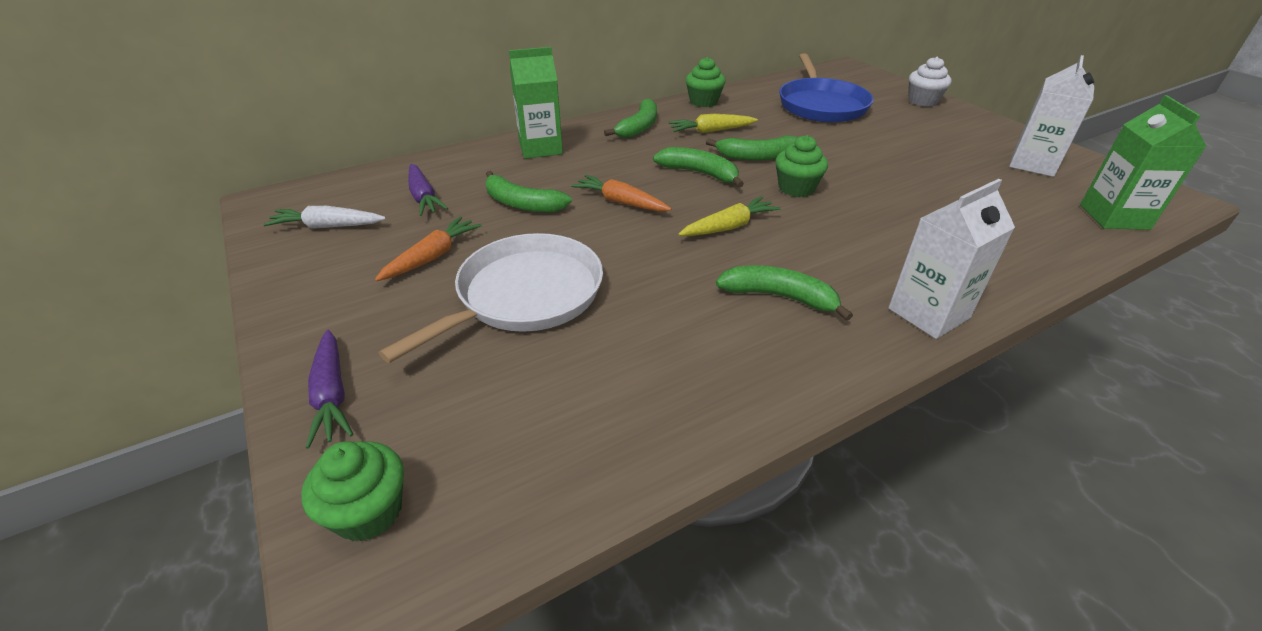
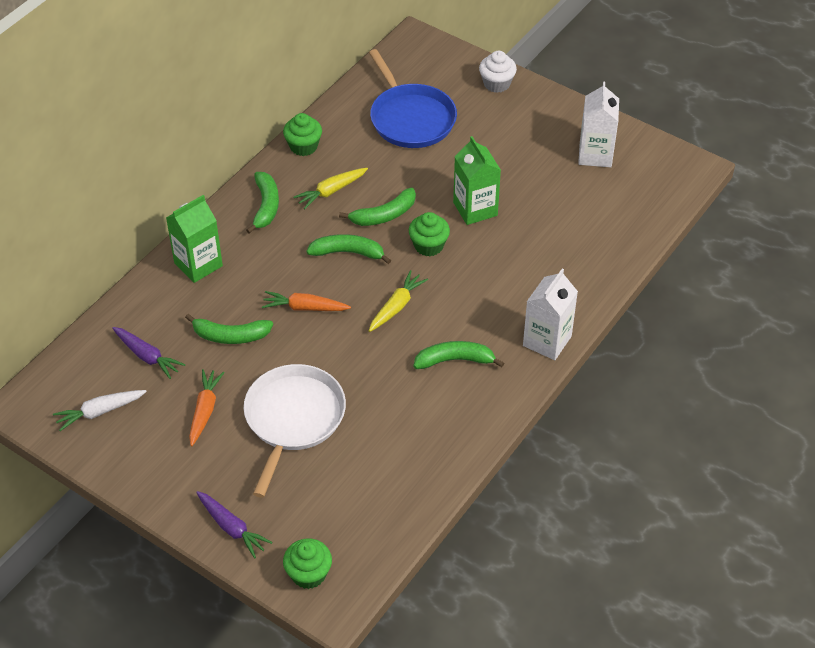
camera: 25 degrees left, 10 degrees up
green carton [1080,95,1207,230] -> green carton moved to [453,136,501,225]

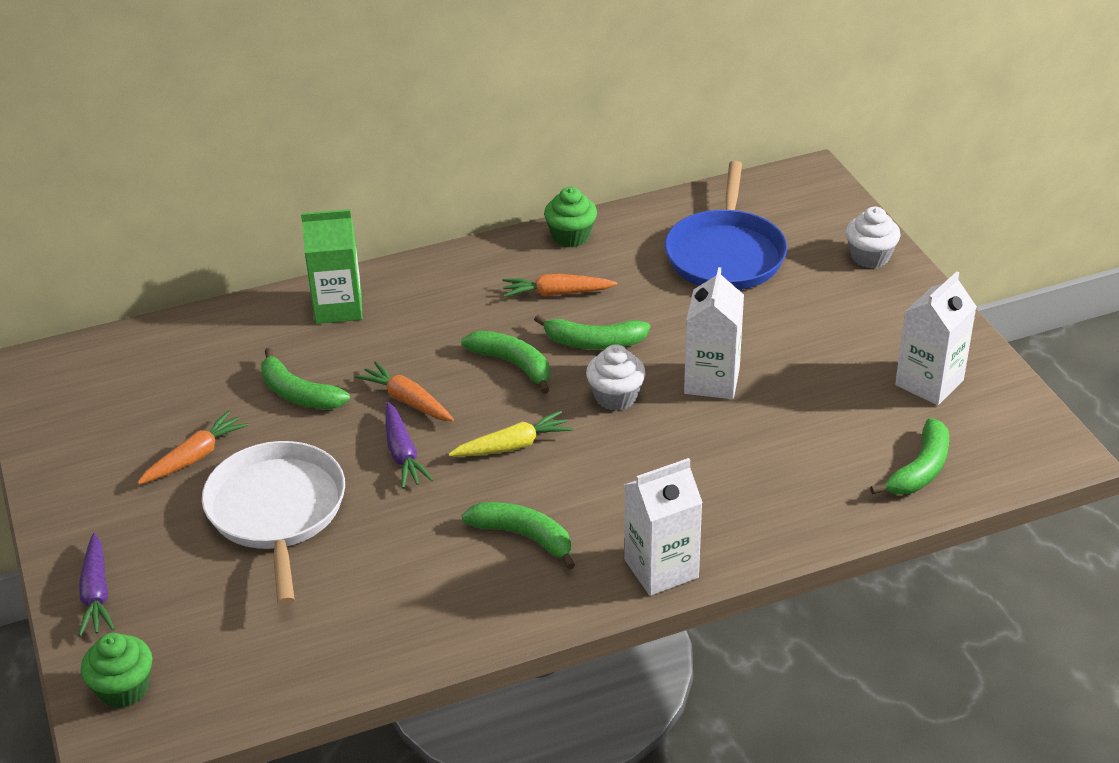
camera: 35 degrees right, 10 degrees down
white carrot [53,390,147,431] -> none
purple carrot [112,327,185,379] -> purple carrot moved to [385,402,433,489]
white pan [244,364,346,498] -> white pan turned 60 degrees counterclockwise [202,441,345,605]
green banana [246,172,279,234] -> green banana moved to [870,418,949,495]
yellow carrot [294,168,368,209] -> orange carrot [502,274,617,297]
green cupcake [409,212,450,256] -> white cupcake [586,344,646,411]
green carton [453,136,501,225] -> white carton [684,267,744,399]

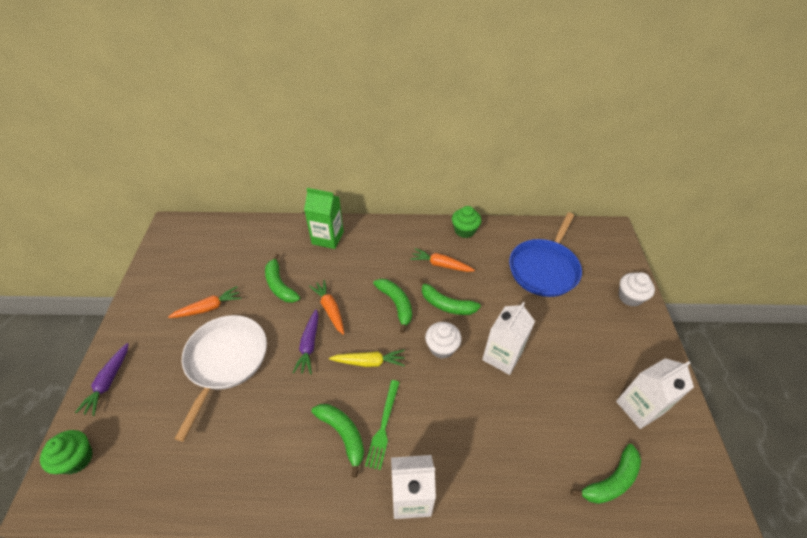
camera: 20 degrees right, 10 degrees up
none -> green fork [365,380,400,470]

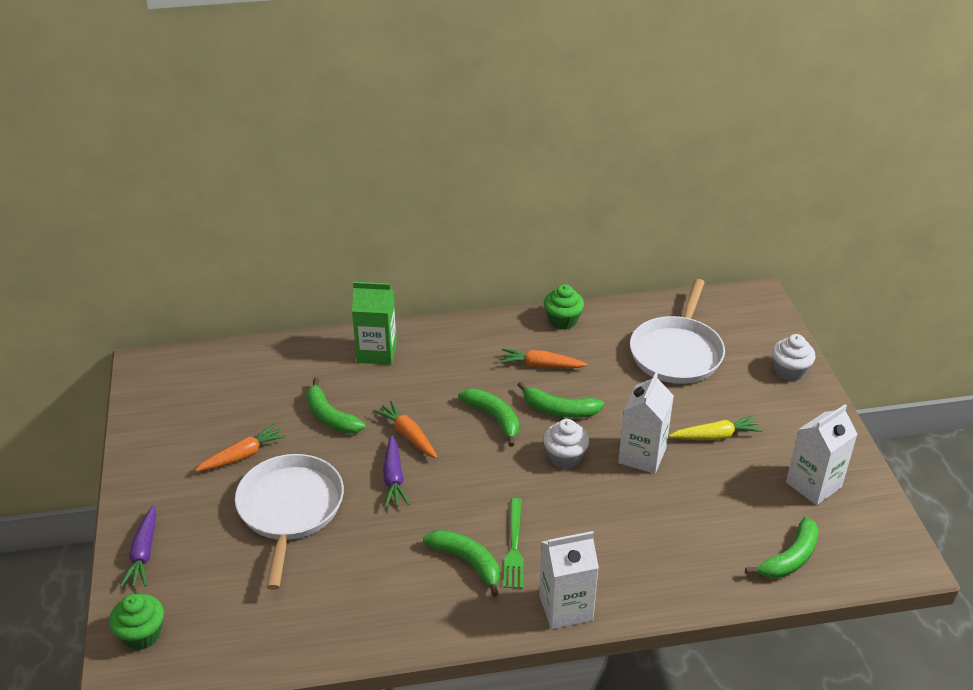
camera: 10 degrees left, 10 degrees down
yellow carrot [329,350,405,367] -> yellow carrot moved to [669,415,762,440]
blue pan [509,212,582,297] -> white pan [630,279,725,384]

